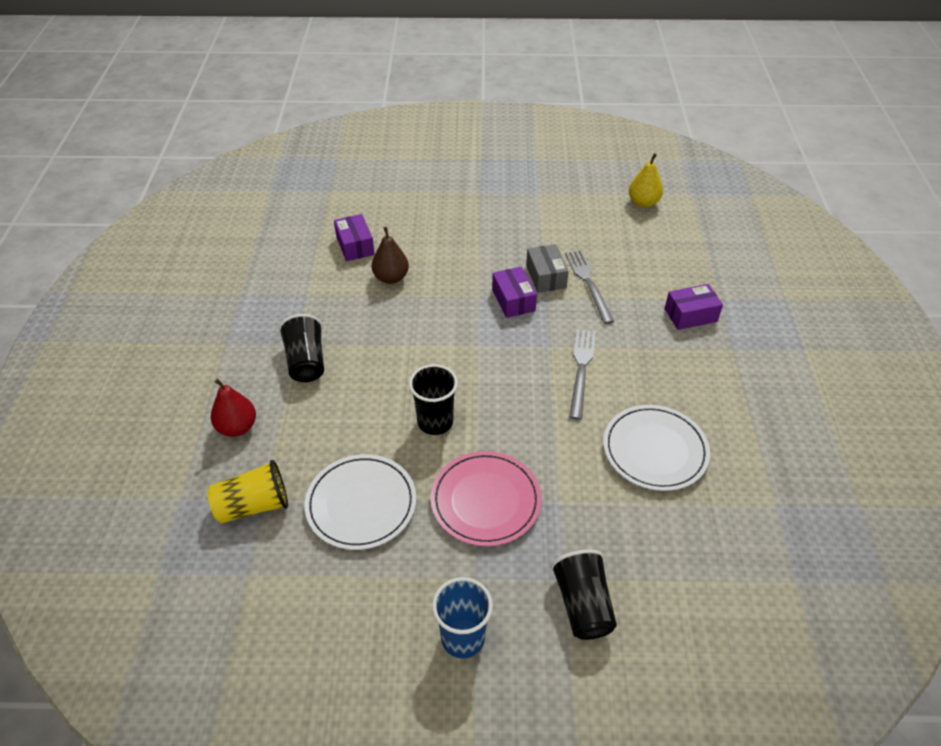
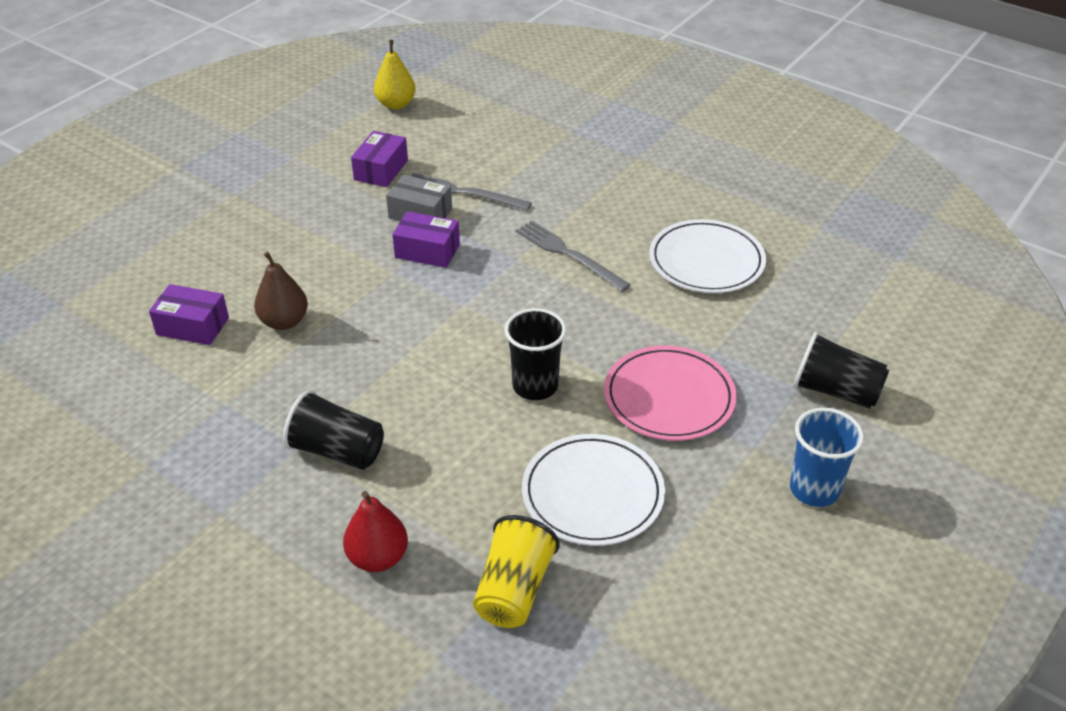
camera: 55 degrees left, 5 degrees down
purple box [665,284,723,330] -> purple box moved to [351,131,408,187]

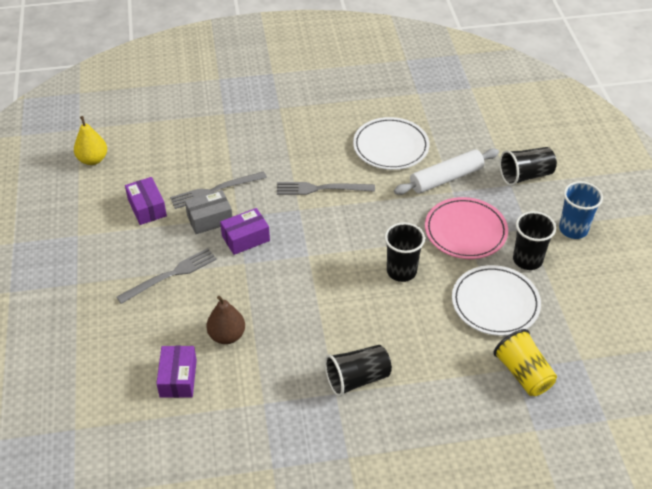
camera: 45 degrees left, 5 degrees up
purple box [149,284,229,345] -> purple box turned 60 degrees counterclockwise [156,346,197,398]
red pear [343,491,408,572] -> none
none -> grey fork [116,248,217,304]
none -> white rolling pin [394,149,499,195]
none -> black cup [513,211,556,270]

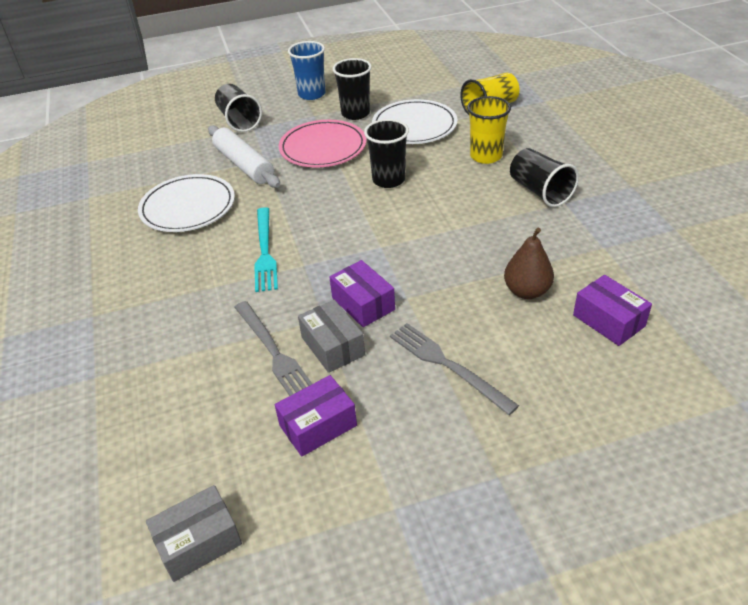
camera: 95 degrees left, 5 degrees down
yellow pear [74,116,107,165] -> grey box [146,485,242,582]
purple box [156,346,197,398] -> purple box turned 60 degrees clockwise [573,275,652,346]
grey fork [277,182,375,195] -> turquoise fork [254,207,278,292]
none -> yellow cup [467,96,511,164]

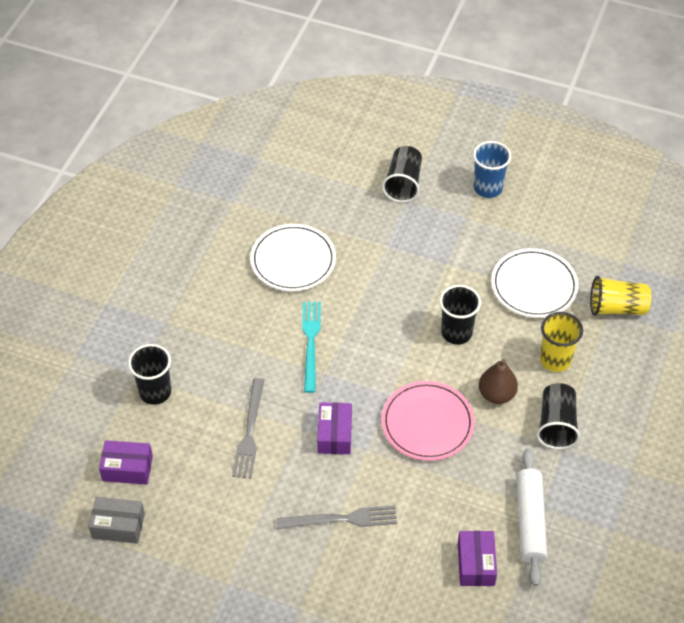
camera: 35 degrees right, 10 degrees up
white rolling pin [208,125,280,188] -> white rolling pin moved to [517,449,547,586]
turquoise fork [254,207,278,292] -> turquoise fork turned 150 degrees clockwise [302,302,321,393]
purple box [275,375,357,456] -> purple box moved to [99,440,153,485]
pink plate [279,120,366,168] -> pink plate moved to [381,381,475,461]
grey box [298,300,365,373] -> none
black cup [333,58,372,120] -> black cup moved to [128,344,171,405]
grey fork [390,323,519,415] -> grey fork turned 90 degrees clockwise [276,505,397,529]
brown pear [504,228,554,299] -> brown pear moved to [479,359,518,404]

